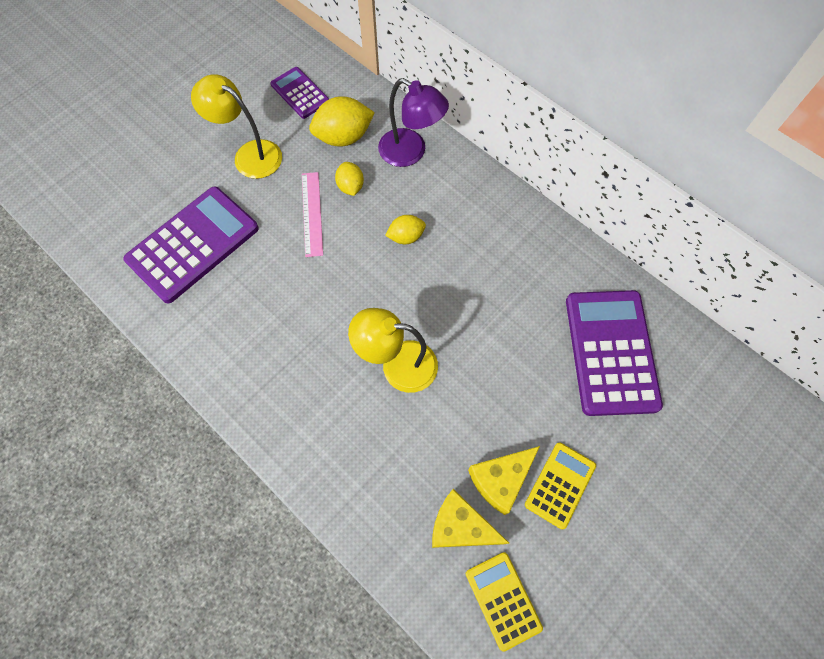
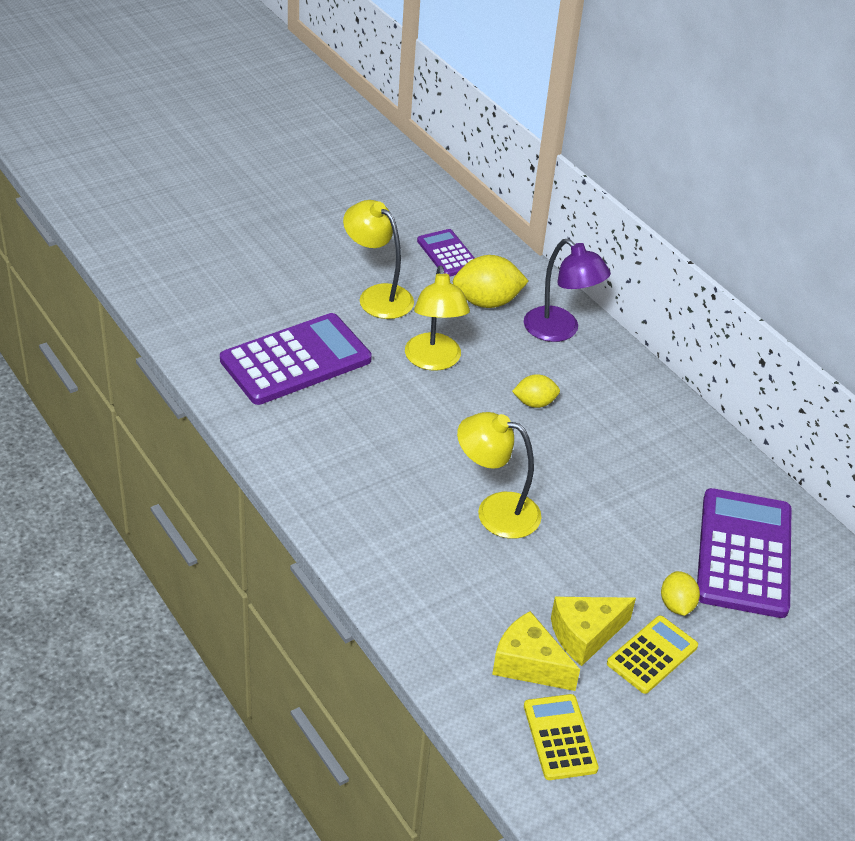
camera: 10 degrees right, 25 degrees down
pink ruler [302,172,323,257] -> yellow lamp [405,266,470,371]
yellow lemon [335,162,364,196] -> yellow lemon moved to [661,571,700,616]

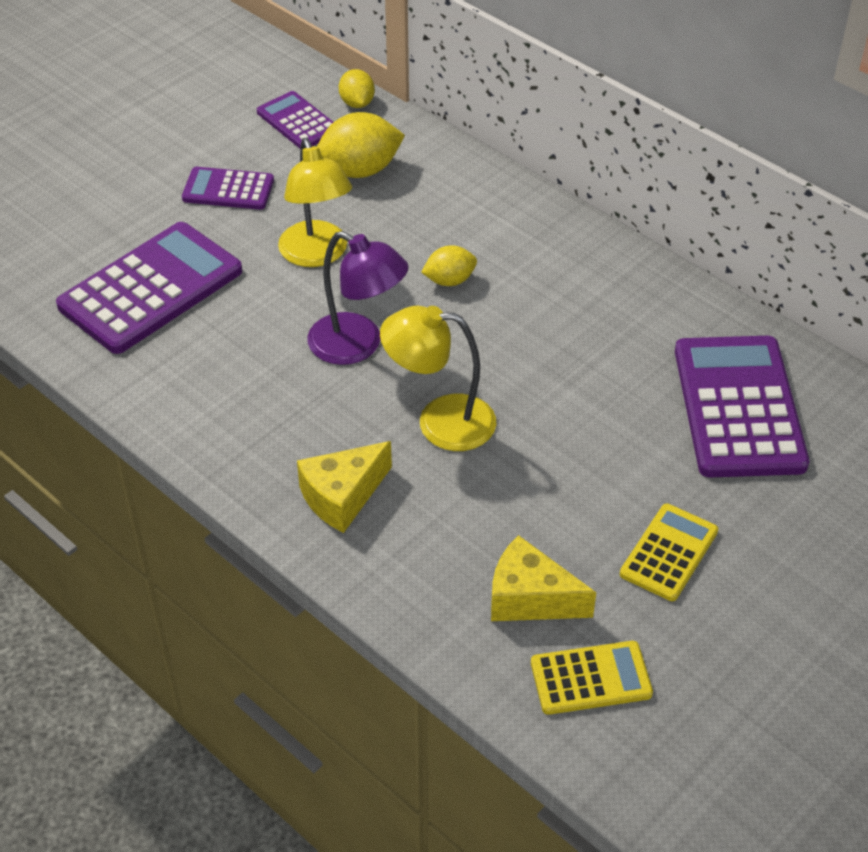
camera: 10 degrees left, 5 degrees up
yellow lamp [343,200,414,319] -> purple calculator [182,167,274,210]
purple lamp [524,239,611,342] -> purple lamp moved to [307,231,409,365]
yellow calculator [524,694,599,780] -> yellow calculator turned 105 degrees clockwise [531,641,653,715]
yellow cheese [551,597,636,666] -> yellow cheese moved to [297,441,392,533]
yellow lemon [661,571,700,616] -> yellow lemon moved to [339,69,375,108]

